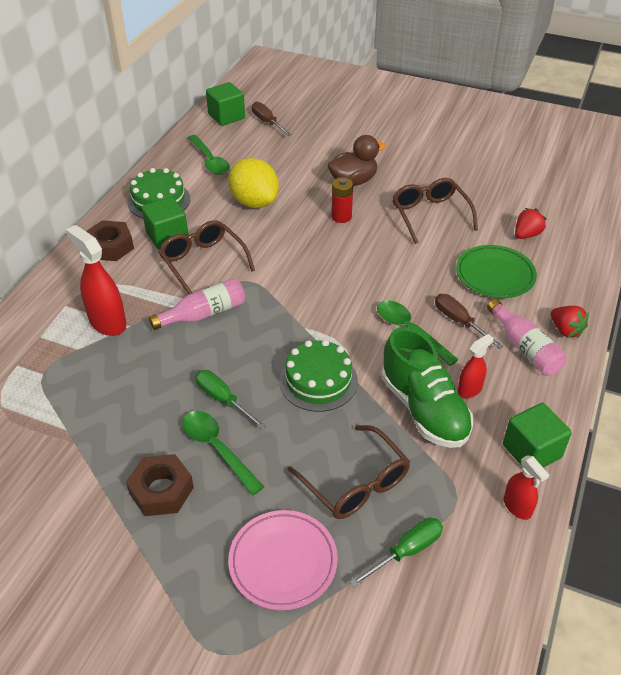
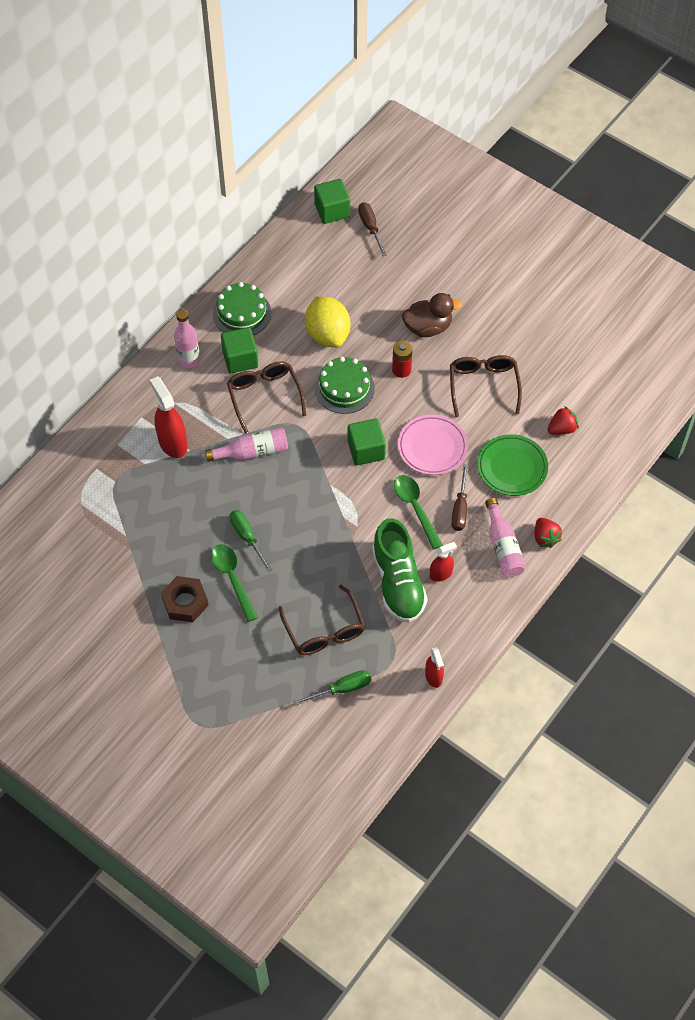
camera: 15 degrees right, 15 degrees up
brown nut [86,220,134,261] -> pink bottle [174,309,200,368]
green spoon [188,135,230,175] -> none
pink plate [228,510,338,610] -> pink plate moved to [398,415,468,475]
green cake [279,340,358,412] -> green cake moved to [315,357,375,414]
brown screwdriver [435,294,503,349] -> brown screwdriver turned 150 degrees counterclockwise [451,464,468,531]
green cube [503,403,572,468] -> green cube moved to [348,418,386,466]

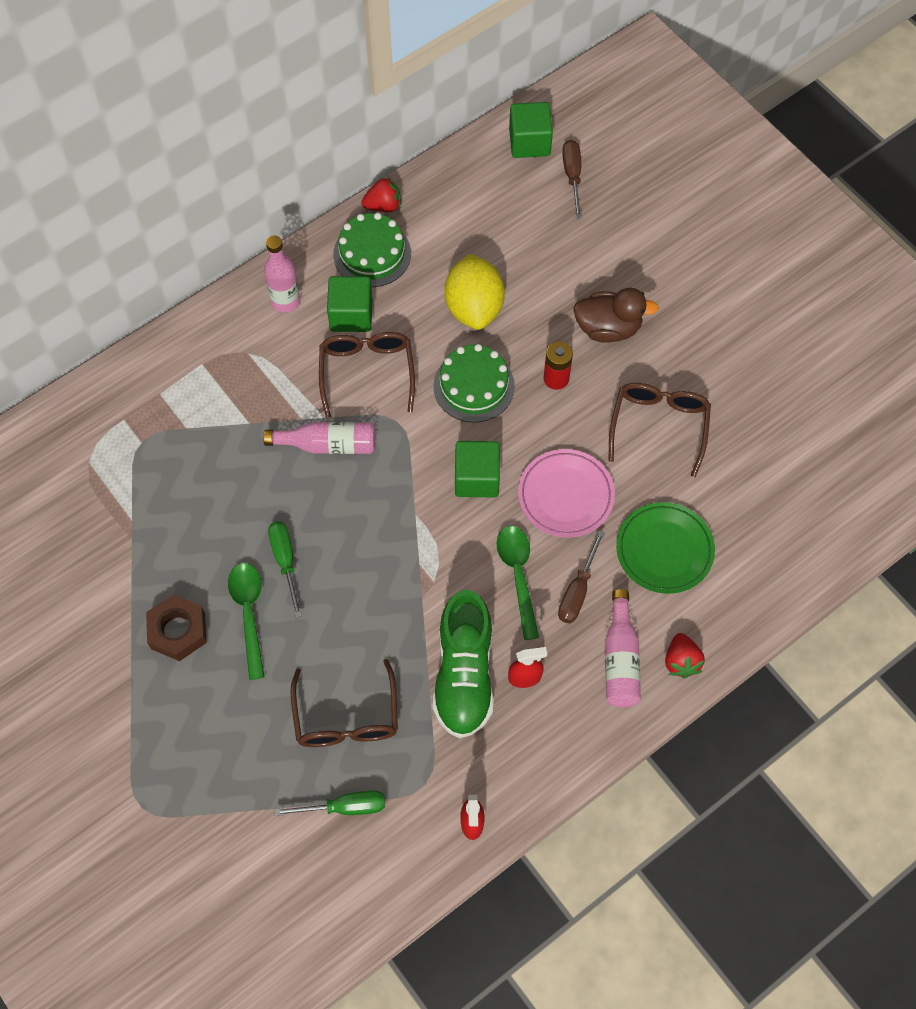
camera: 15 degrees right, 5 degrees up
red spray bottle [150,376,188,458] -> none
red strawberry [547,406,579,435] -> red strawberry moved to [361,177,401,212]

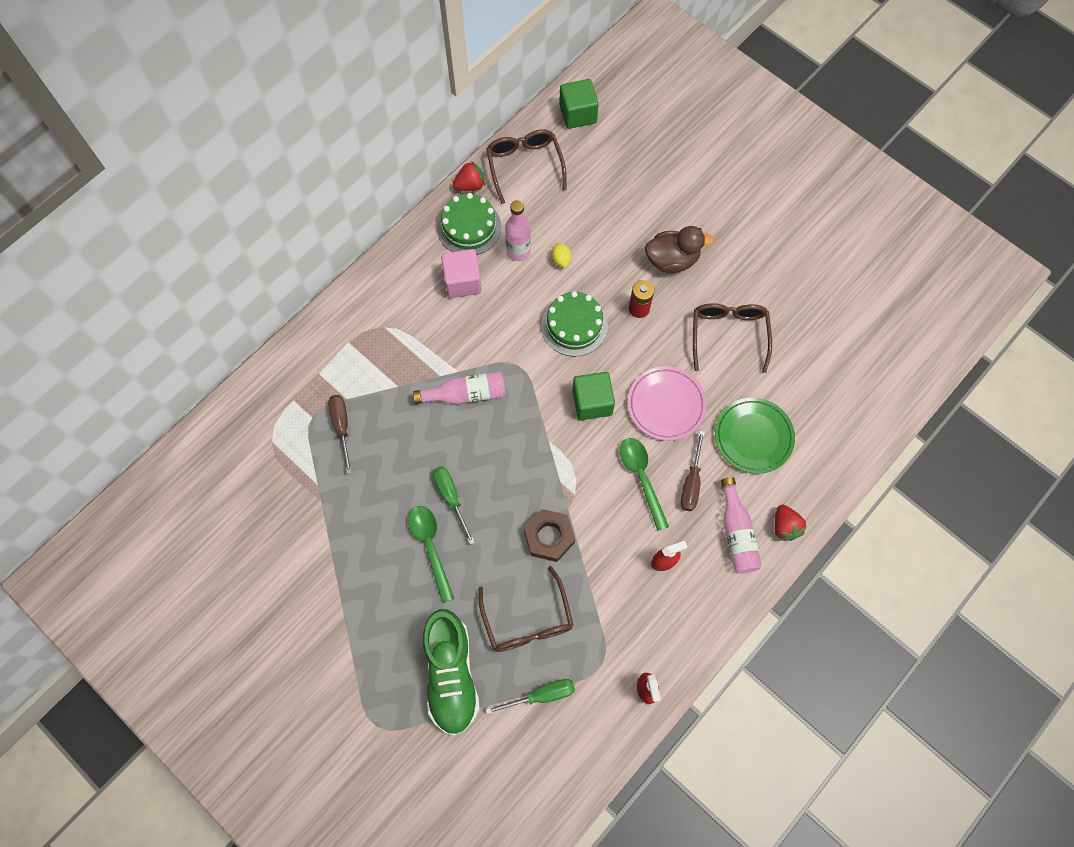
camera: 10 degrees left, 5 degrees up
brown nut [146,594,207,661] -> brown nut moved to [524,509,575,562]
pink bottle [264,235,300,313] -> pink bottle moved to [505,200,531,261]
brown glasses [319,332,415,418] -> brown glasses moved to [486,129,566,204]
green cube [327,276,372,332] -> pink cube [441,249,482,298]
green shoe [433,590,494,738] -> green shoe moved to [423,609,480,736]
yellow lemon [444,254,505,330] -> yellow lemon [552,243,572,268], size x0.40
brown screwdriver [562,140,582,218] -> brown screwdriver moved to [328,395,352,474]

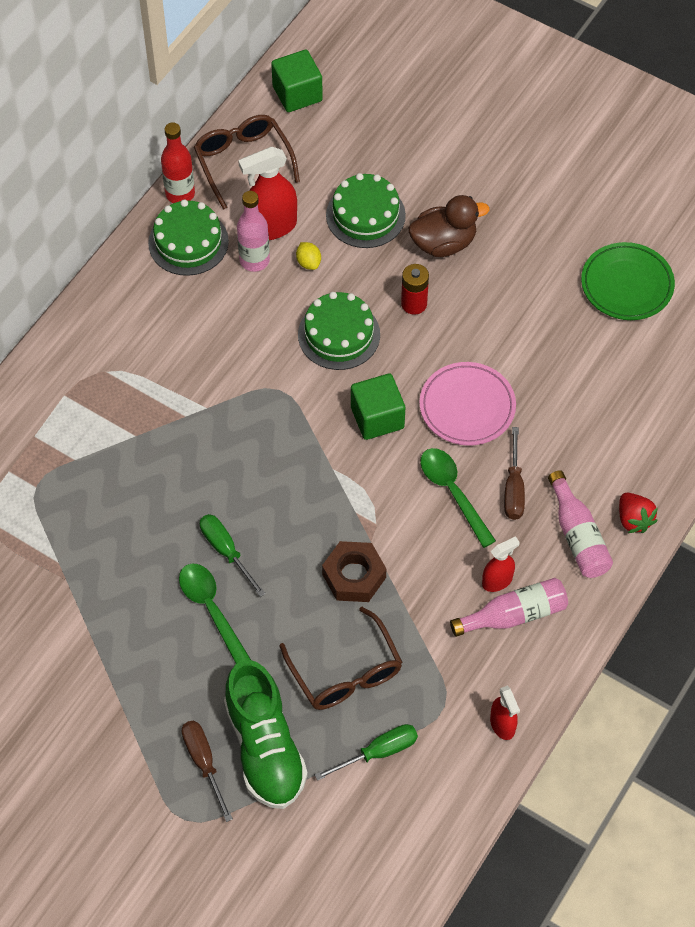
camera: 10 degrees left, 10 degrees down
brown screwdriver [328,395,352,474] -> brown screwdriver moved to [181,721,233,822]
pink bottle [413,371,506,404] -> pink bottle moved to [450,578,568,637]
pink cube [441,249,482,298] -> none
red strawberry [452,161,485,191] -> red bottle [161,122,195,203]
brown glasses [693,303,772,373] -> none
green plate [715,398,795,474] -> green plate moved to [581,242,675,320]
none -> red spray bottle [238,147,297,240]
none -> green cake [326,173,406,248]

